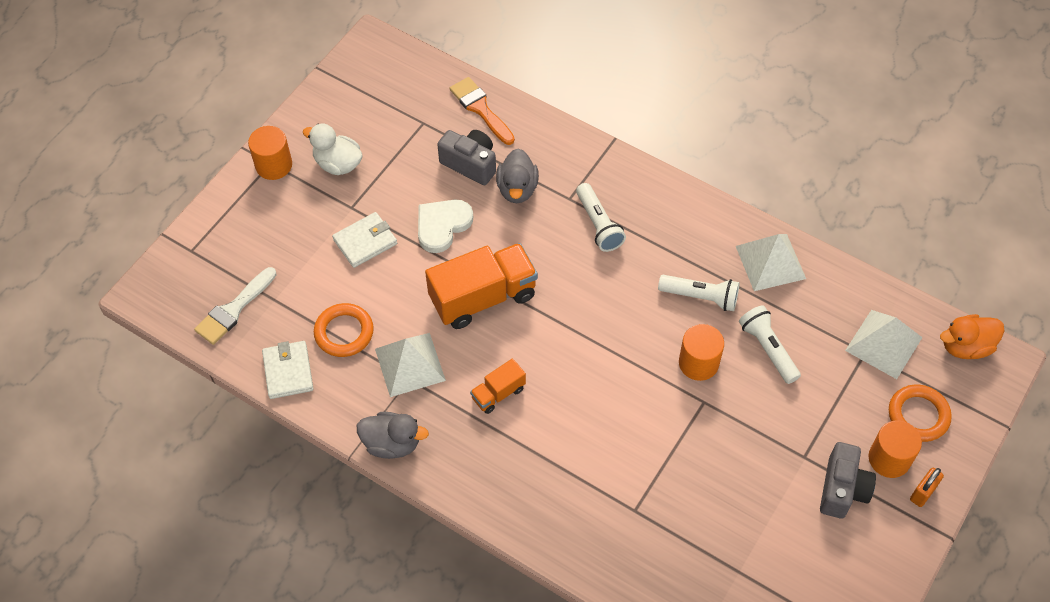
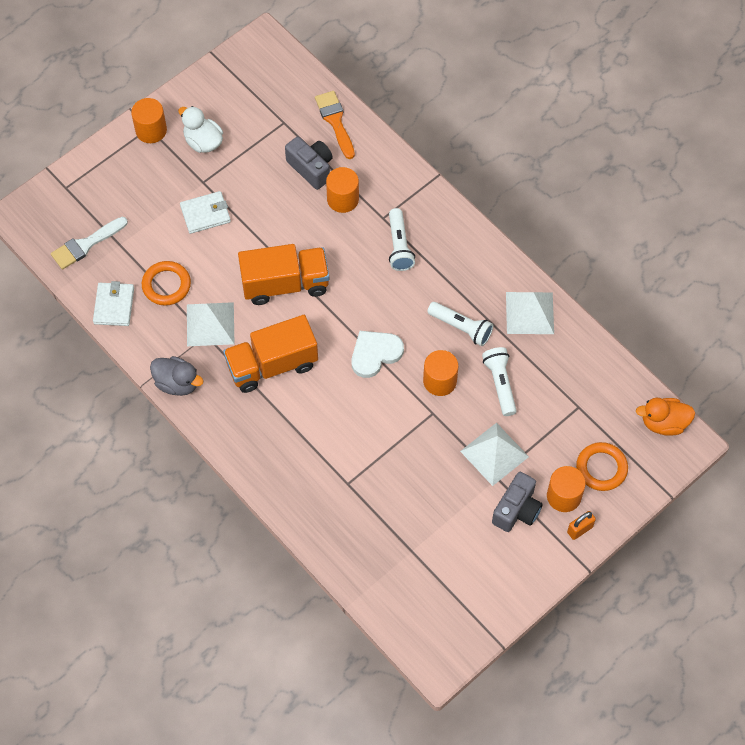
camera: 15 degrees right, 5 degrees up
white heart [418,200,473,253] -> white heart moved to [352,331,404,378]
orange truck [470,359,526,414] -> orange truck [223,315,318,393], size x2.00
grey duck [496,148,539,203] -> orange cylinder [326,167,359,213]
white pyramid [845,310,923,379] -> white pyramid moved to [460,423,529,486]

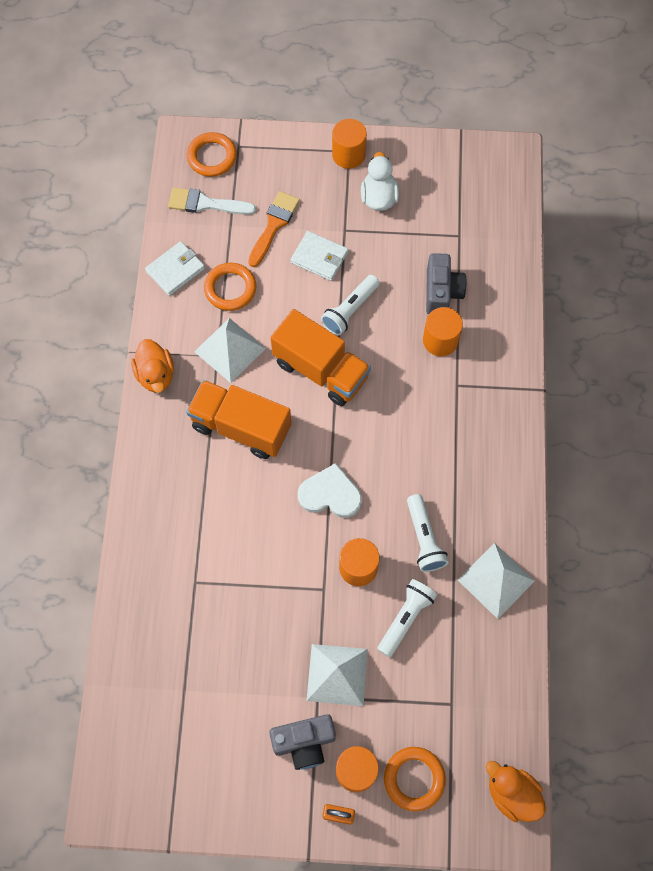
camera: 45 degrees right, 5 degrees up
grey duck [150,356,203,396] -> orange duck [131,339,174,393]
orange brush [315,91,355,159] -> orange brush moved to [248,191,300,267]
white flashlight [389,208,415,271] -> white flashlight moved to [321,275,380,336]
none -> orange ring [187,132,237,177]

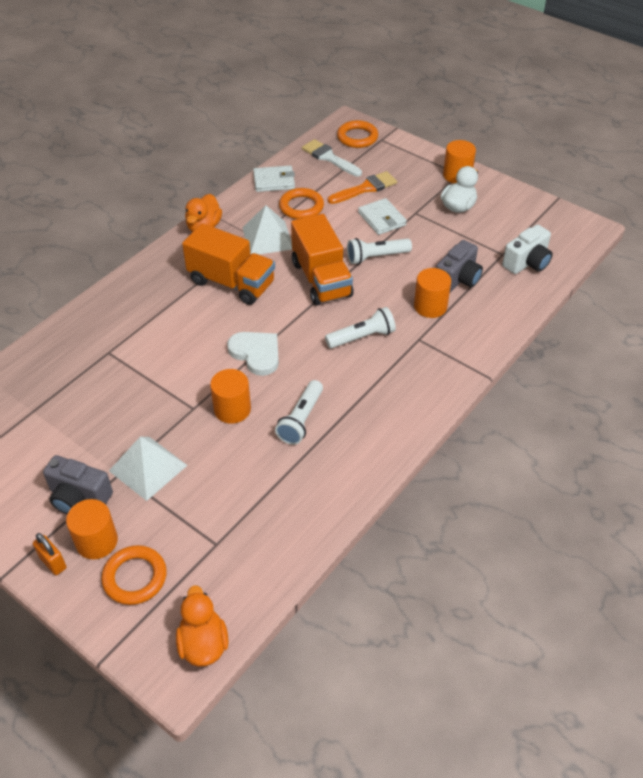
camera: 35 degrees right, 20 degrees down
orange truck [186,380,291,459] -> orange truck turned 150 degrees clockwise [182,223,275,305]
white flashlight [377,579,437,657] -> white flashlight moved to [325,307,396,348]
white pyramid [458,543,535,619] -> none
none -> white camera [502,225,553,274]

